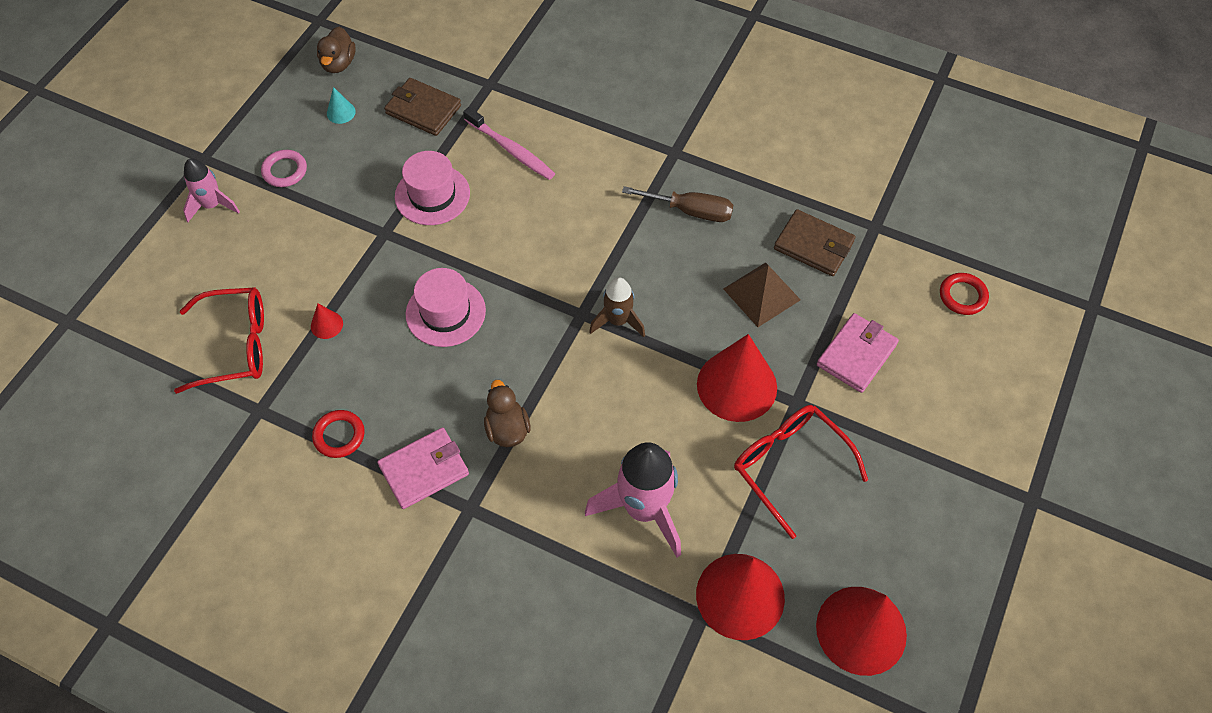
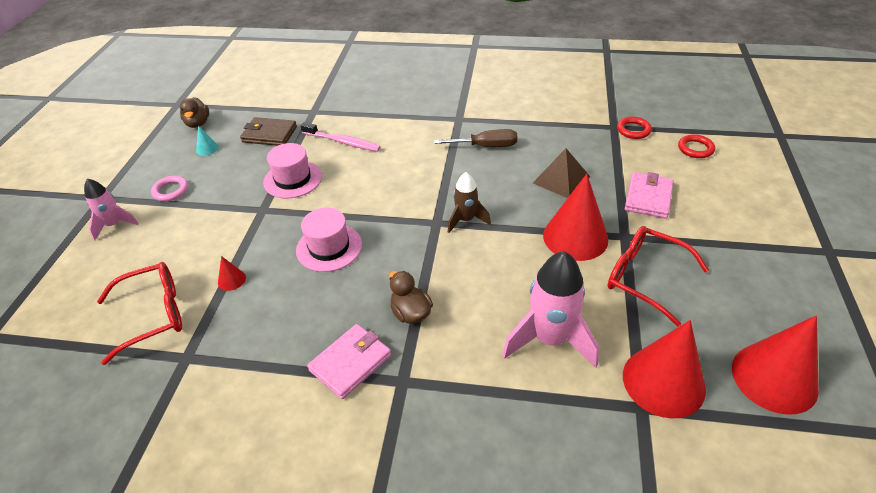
camera: 15 degrees left, 15 degrees down
red ring [312,410,365,458] -> red ring moved to [617,117,652,139]
brown wallet [774,209,855,276] -> none

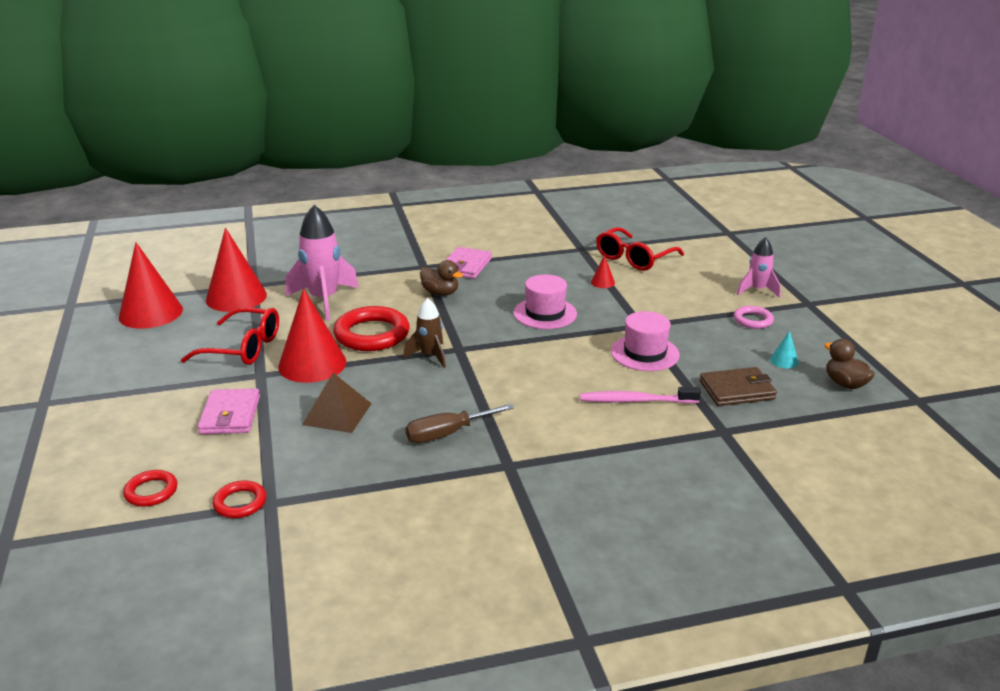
camera: 155 degrees right, 15 degrees down
none -> red ring [333,306,410,351]

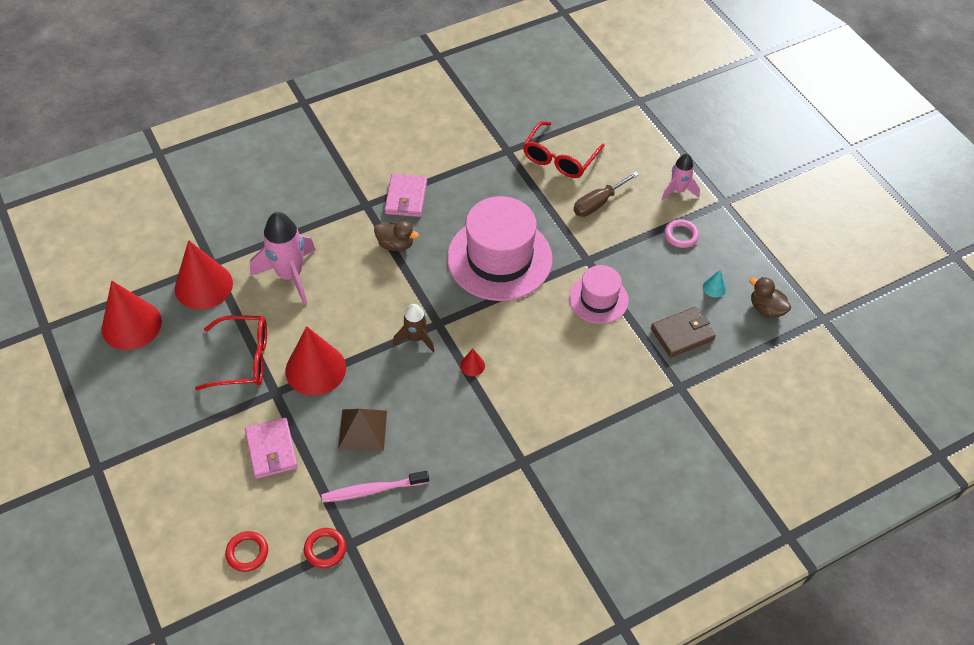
camera: 15 degrees left, 25 degrees up
red ring [333,306,410,351] -> none
brown screwdriver [406,404,514,443] -> brown screwdriver moved to [573,171,639,217]
pink hat [514,274,577,329] -> pink hat [447,196,553,301], size x1.81
pink toothbrush [580,387,701,403] -> pink toothbrush moved to [321,471,429,502]
red cone [591,255,615,288] -> red cone moved to [460,349,485,376]

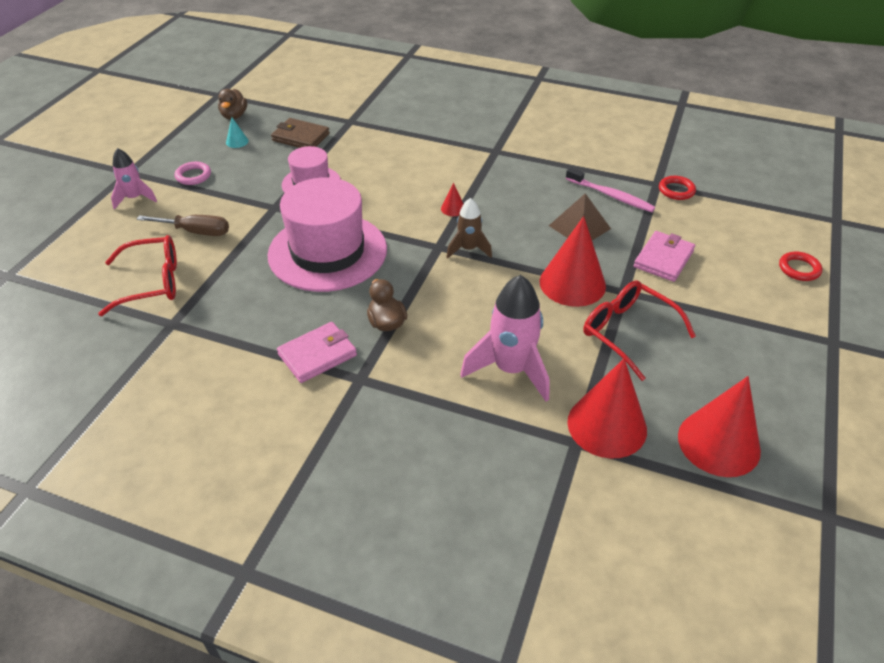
camera: 130 degrees left, 10 degrees down
red ring [225,531,268,572] -> red ring moved to [779,252,822,281]

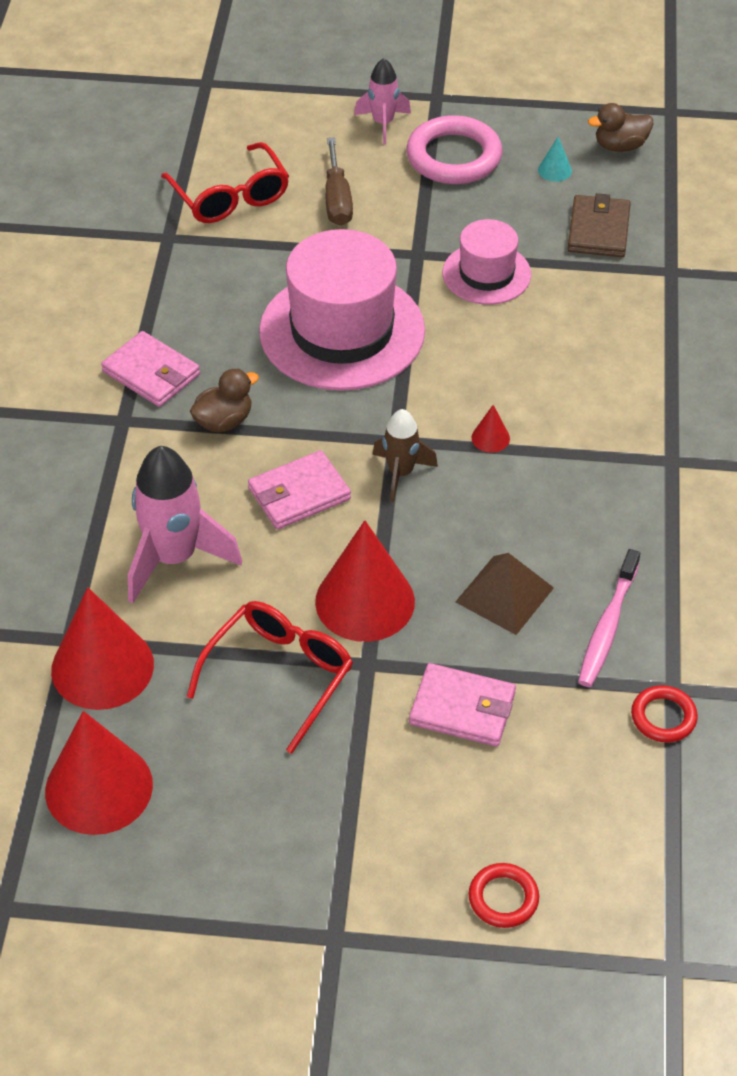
camera: 75 degrees right, 5 degrees up
pink ring [174,162,211,185] -> pink ring [406,115,502,184], size x1.88
none -> pink wallet [248,450,351,529]

